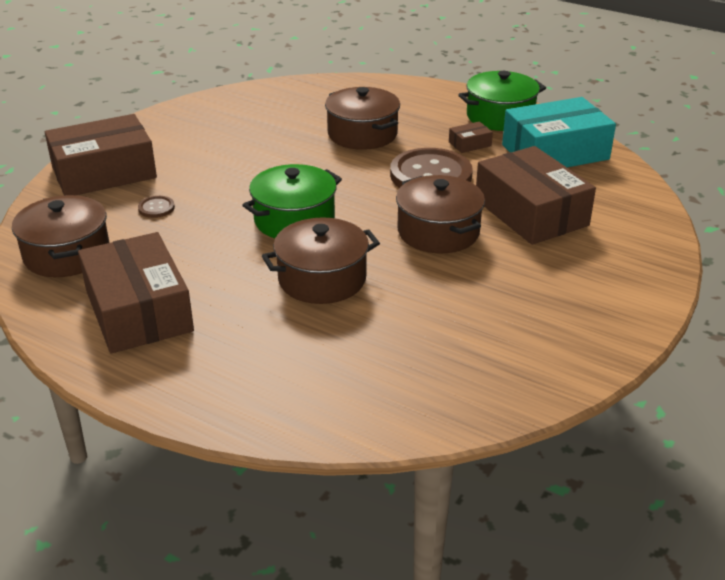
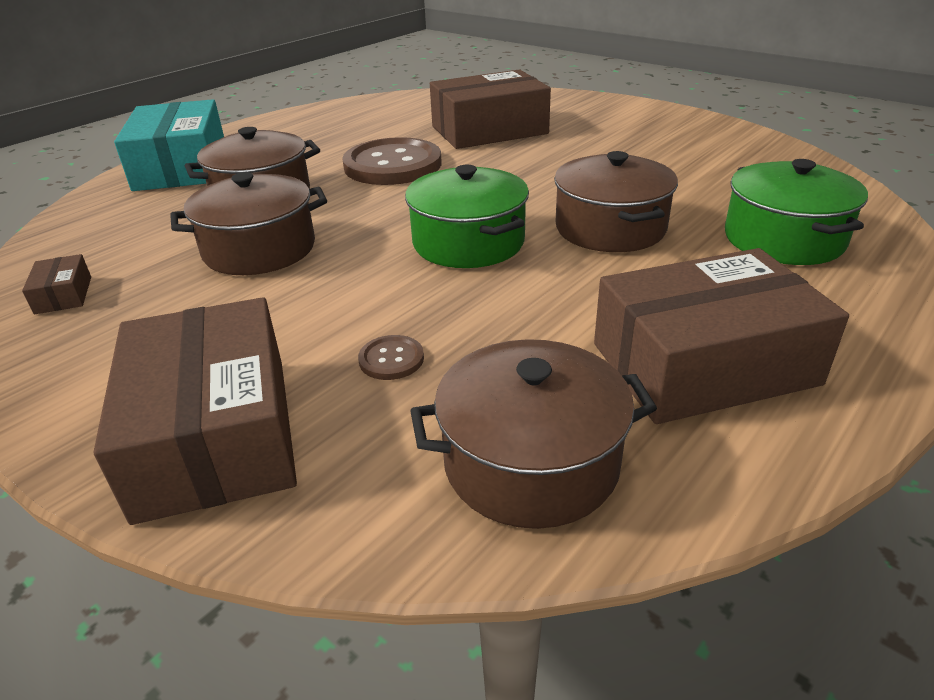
camera: 80 degrees left, 0 degrees up
brown pot [396,175,485,253] -> brown pot moved to [170,172,327,275]
brown box [449,121,493,153] -> brown box moved to [22,254,91,314]
green pot [458,71,546,131] -> green pot moved to [725,159,868,265]
turquoise box [502,97,616,167] -> turquoise box moved to [114,99,224,191]

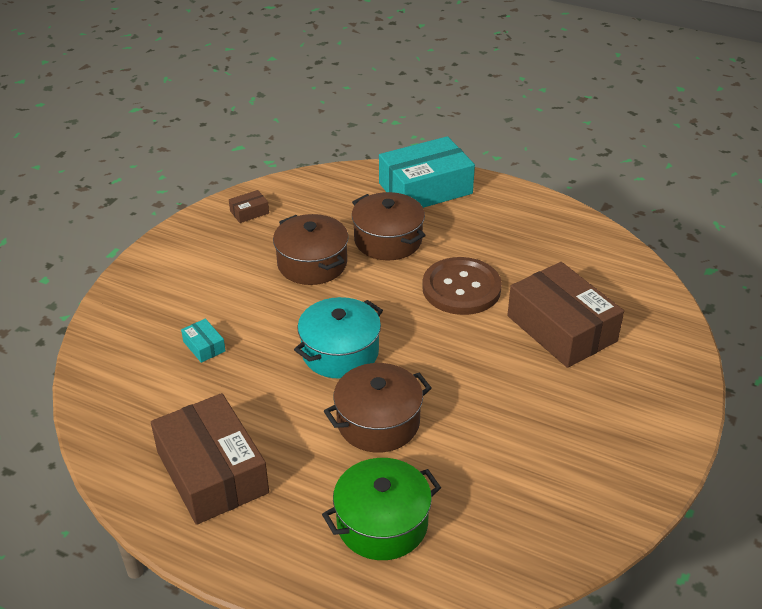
camera: 75 degrees right, 5 degrees up
brown box [94,297,297,525] -> none
brown button [358,335,424,380] -> turquoise box [181,319,226,363]
green pot [405,165,529,268] -> turquoise pot [294,297,383,379]
brown pot [410,339,657,529] -> none

